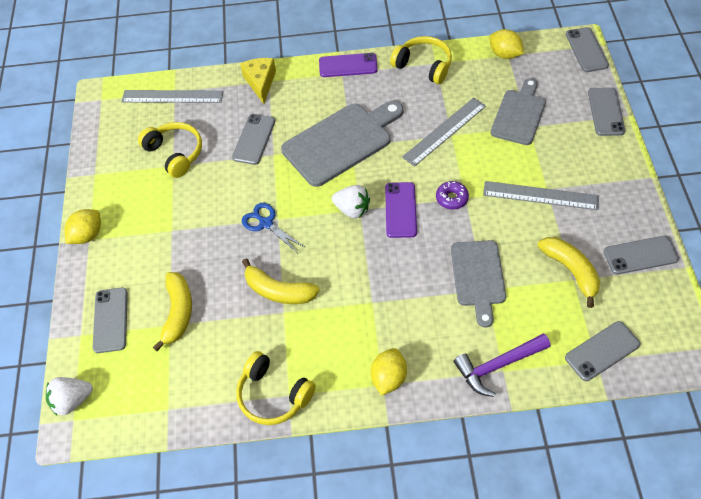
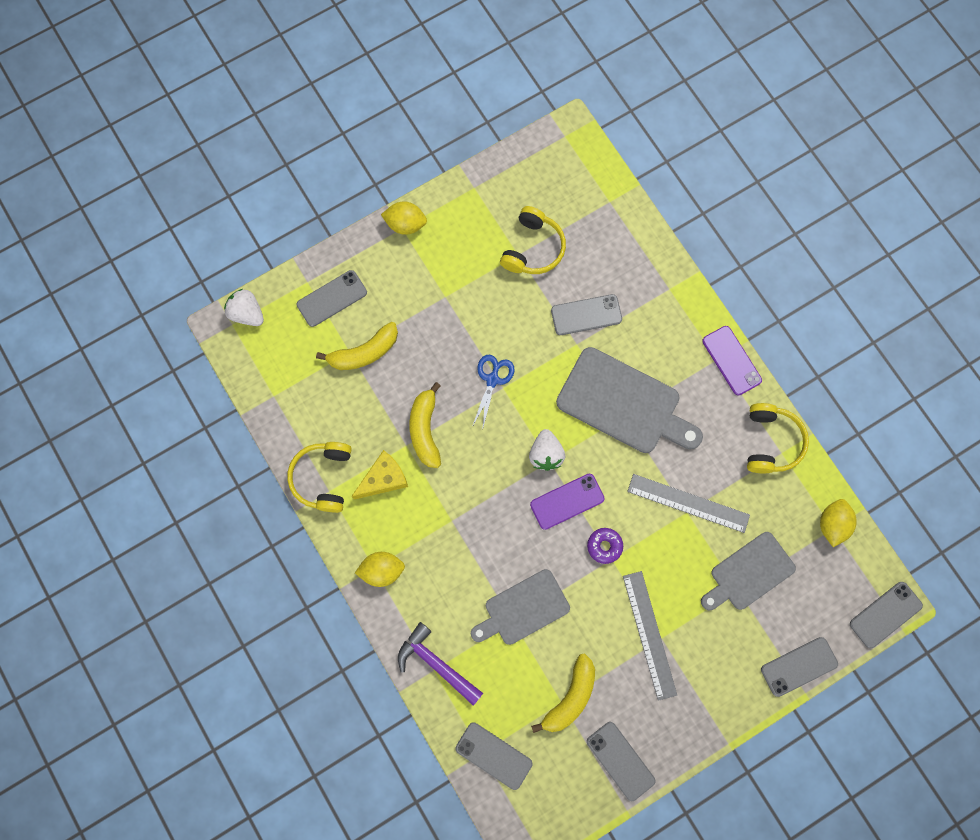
camera: 60 degrees right, 20 degrees up
grey ruler [121,90,223,103] -> none
yellow cheese [240,58,276,104] -> yellow cheese moved to [351,450,408,500]
grey cutting board [491,78,546,145] -> grey cutting board turned 150 degrees clockwise [701,532,796,610]

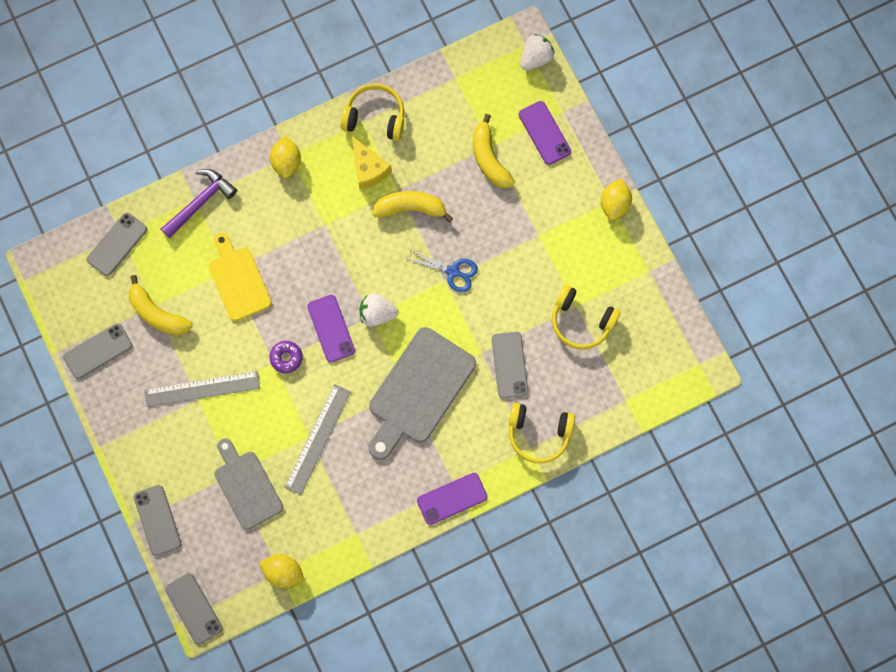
camera: 95 degrees right, 0 degrees up
grey phone [297,270,367,327] -> purple phone [519,101,571,165]
grey cutting board [471,569,570,645] -> yellow cutting board [209,233,272,321]
yellow headphones [747,403,809,473] -> yellow headphones moved to [509,403,575,464]

